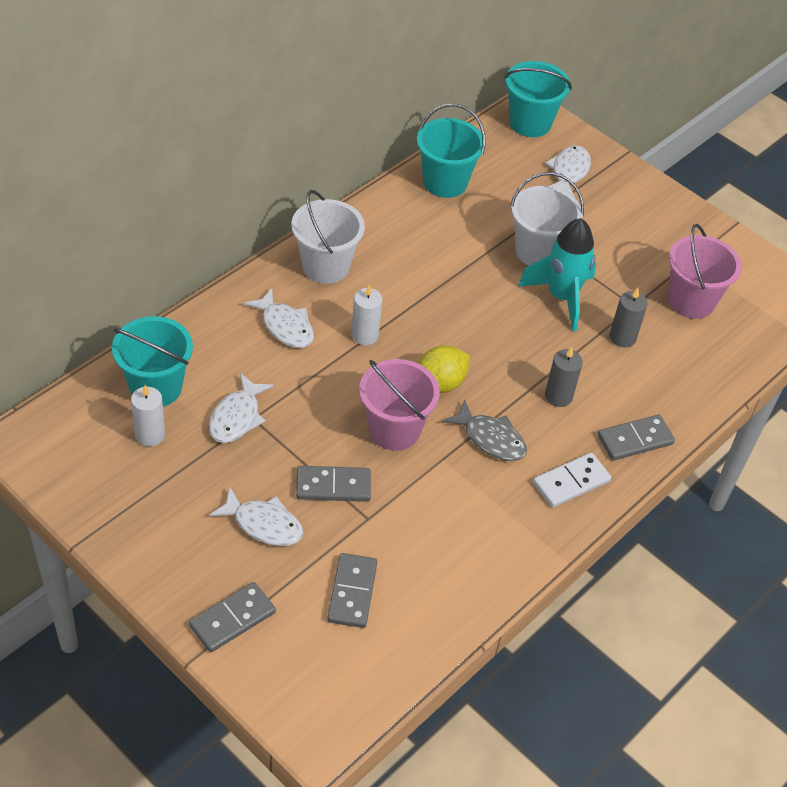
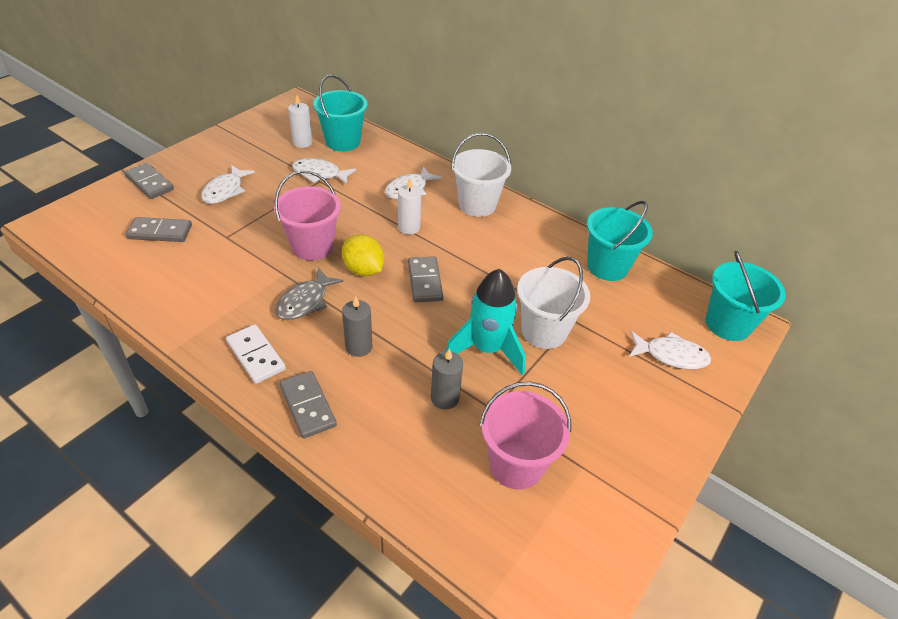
camera: 85 degrees right, 5 degrees down
grey domino [296,466,371,502] -> grey domino moved to [408,257,443,302]

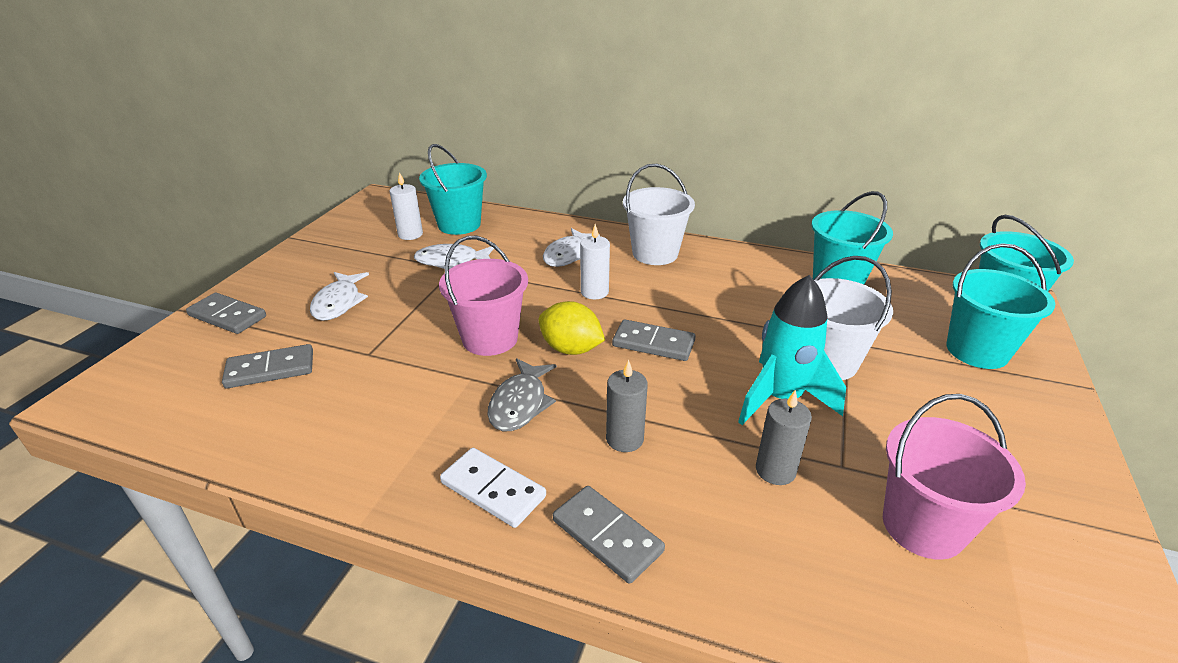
camera: 15 degrees left, 10 degrees down
grey domino [408,257,443,302] -> grey domino turned 45 degrees counterclockwise [612,319,696,361]
white fish [629,331,711,369] -> turquoise bucket [946,243,1055,369]

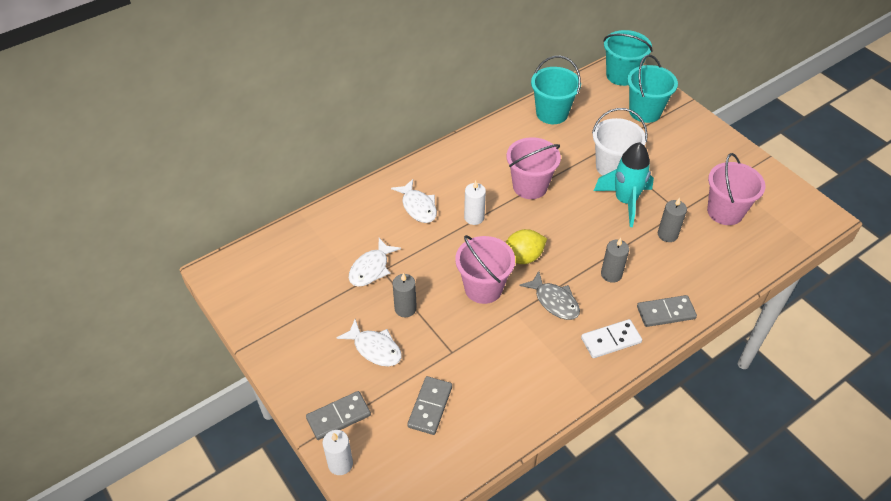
camera: 55 degrees left, 15 degrees up
white candle [389,172,423,240] -> white candle moved to [322,430,353,475]
turquoise bucket [419,144,487,235] -> none
grey domino [612,319,696,361] -> none
white bucket [623,164,695,265] -> none
none -> grey candle [392,273,417,317]
none -> pink bucket [507,137,561,199]

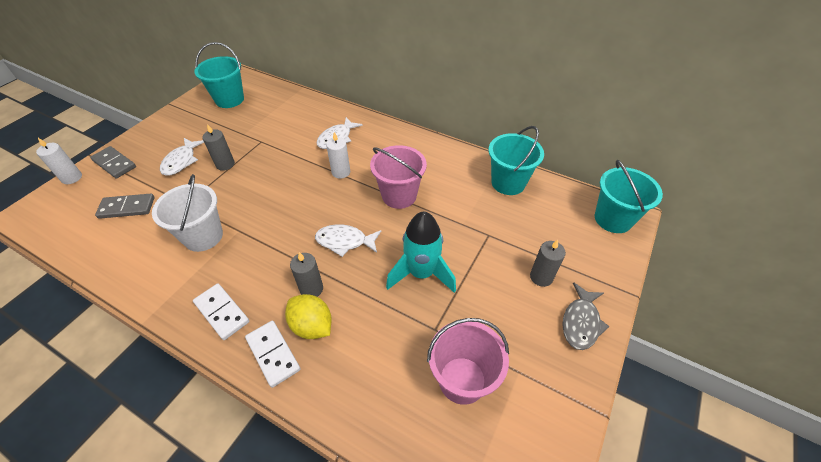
camera: 65 degrees right, 0 degrees up
white fish [349,238,401,287] -> white fish moved to [315,224,381,257]
pink bucket [455,235,515,304] -> none
yellow lemon [506,229,547,264] -> yellow lemon moved to [285,294,332,339]
grey fish [519,271,580,320] -> grey fish moved to [562,282,610,350]
white bucket [592,108,648,176] -> white bucket moved to [152,174,223,252]
turquoise bucket [627,55,678,123] -> turquoise bucket moved to [194,42,244,108]
grey domino [637,295,697,327] -> white domino [245,321,300,388]
grey candle [658,197,687,242] -> grey candle moved to [530,240,566,287]

